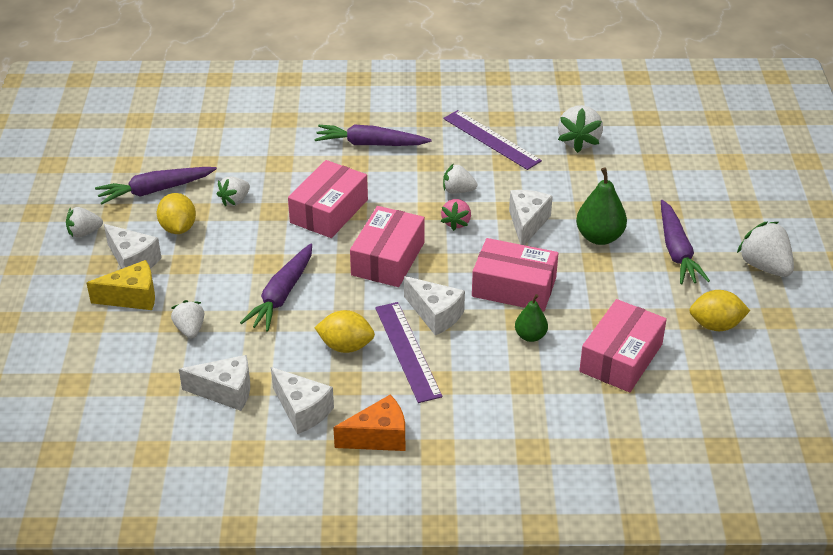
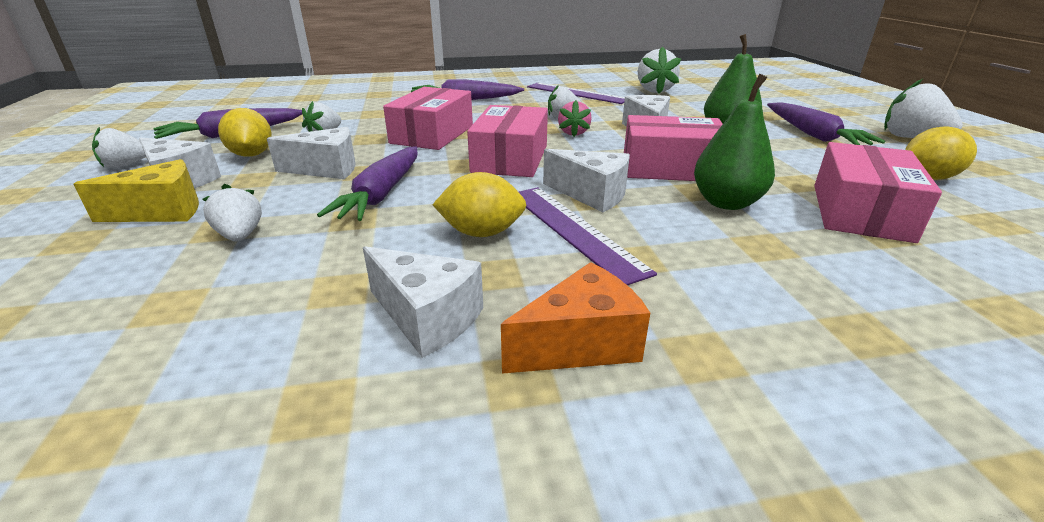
camera: 10 degrees left, 10 degrees down
white cheese [179,355,250,411] -> white cheese moved to [267,127,355,179]
green pear [515,294,548,342] -> green pear [694,74,775,210], size x1.64

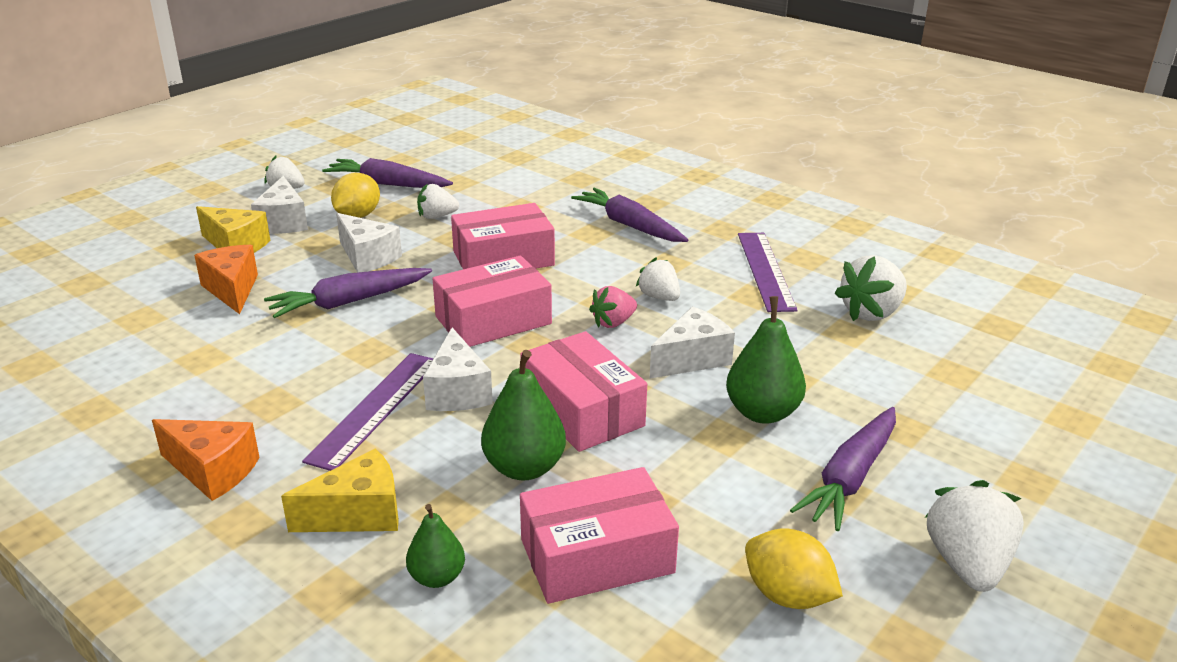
camera: 50 degrees right, 0 degrees up
white strawberry [203,184,262,241] -> orange cheese [194,245,258,314]
white cheese [363,246,483,358] -> none
yellow lemon [432,172,526,237] -> none
none -> yellow cheese [281,448,399,532]
none -> green pear [406,504,465,588]

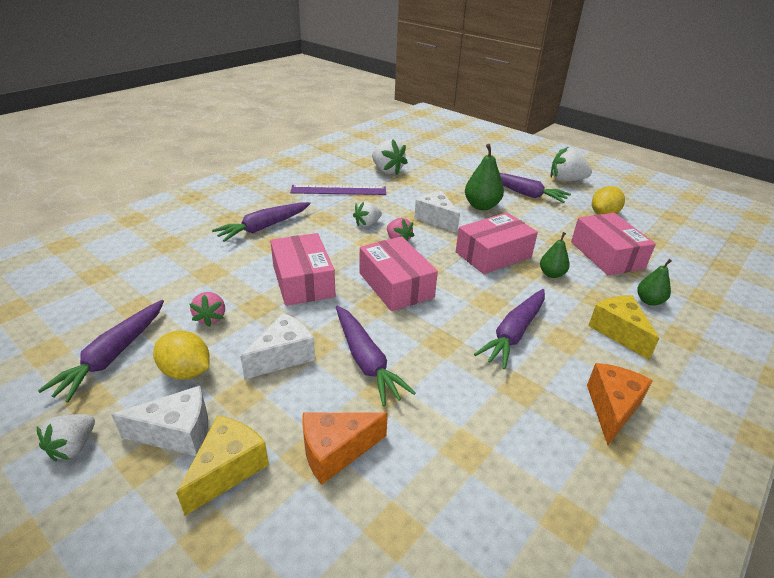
camera: 90 degrees left, 5 degrees up
purple ruler [302,353,433,471] -> purple carrot [474,289,545,369]
white strawberry [417,183,459,219] -> pink strawberry [190,292,225,327]
white cheese [423,328,493,411] -> none
green pear [481,350,566,480] -> green pear [540,232,570,278], size x0.61

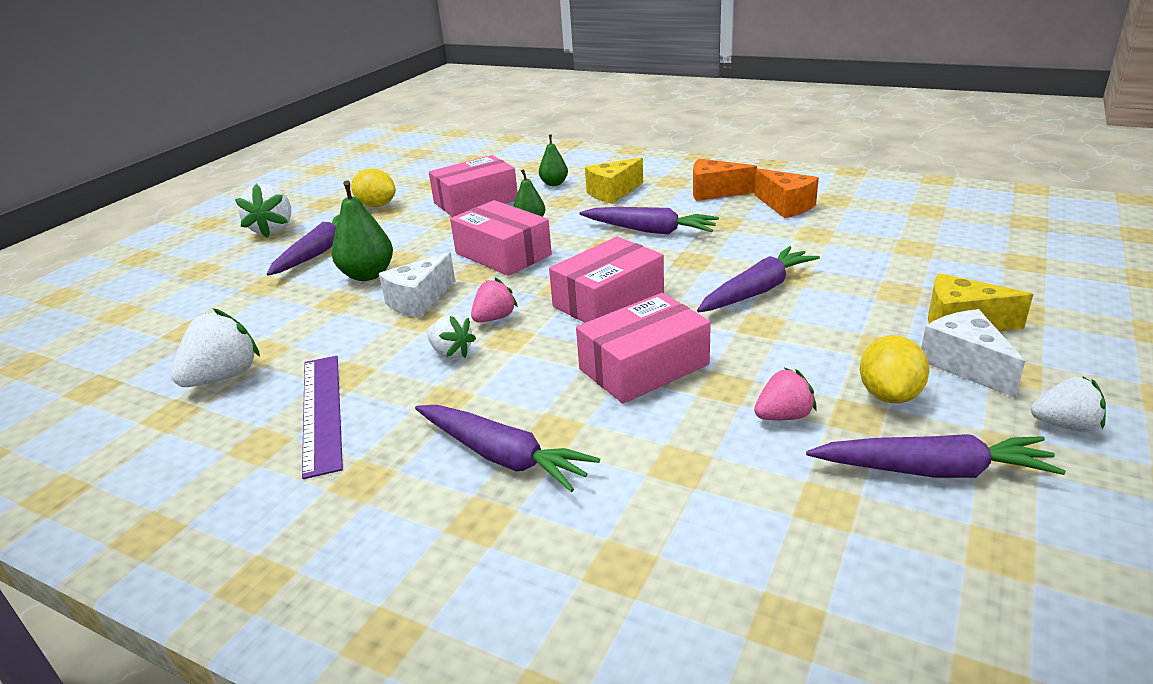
camera: 100 degrees left, 5 degrees down
white cheese [240,313,315,379] -> none
orange cheese [302,412,388,485] -> orange cheese moved to [754,168,819,218]

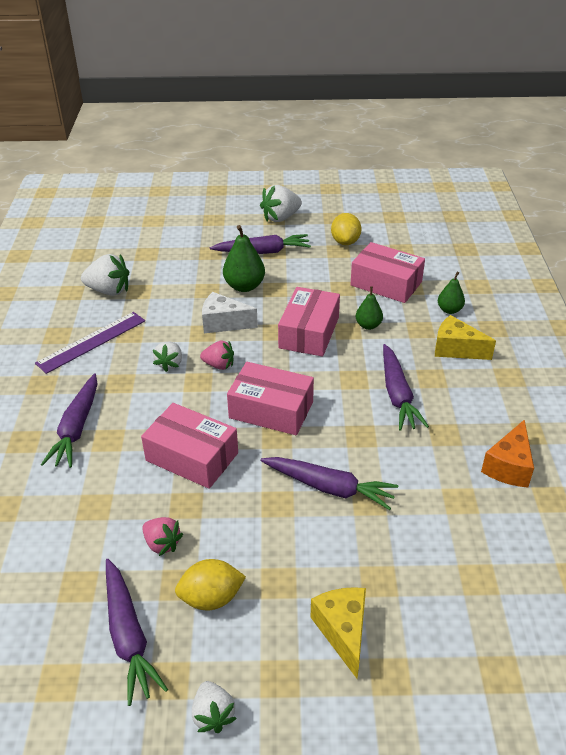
camera: 60 degrees right, 10 degrees up
orange cheese [693,159,757,201] -> none
white cheese [921,309,1025,398] -> none

